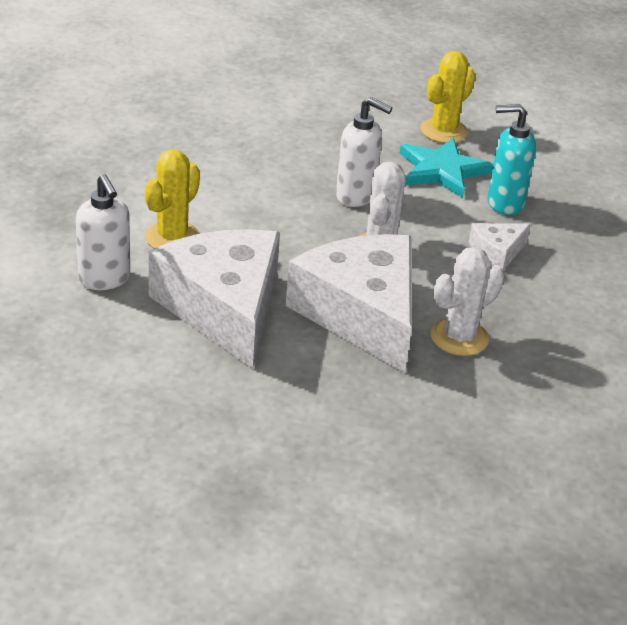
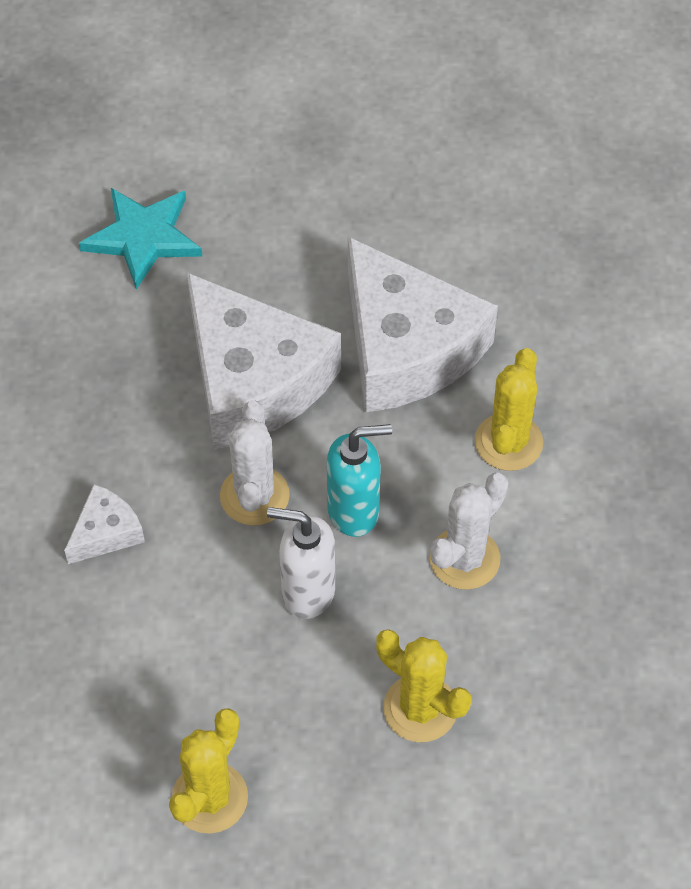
camera: 170 degrees right, 20 degrees up
white soap dispenser [76,174,130,290] -> none
turquoise star [400,138,493,198] -> turquoise star moved to [79,188,202,290]
white cactus [431,247,504,356] -> white cactus moved to [429,473,508,590]
turquoise soap dispenser [487,104,536,215] -> turquoise soap dispenser moved to [327,424,392,537]
none -> yellow cactus [376,629,471,742]

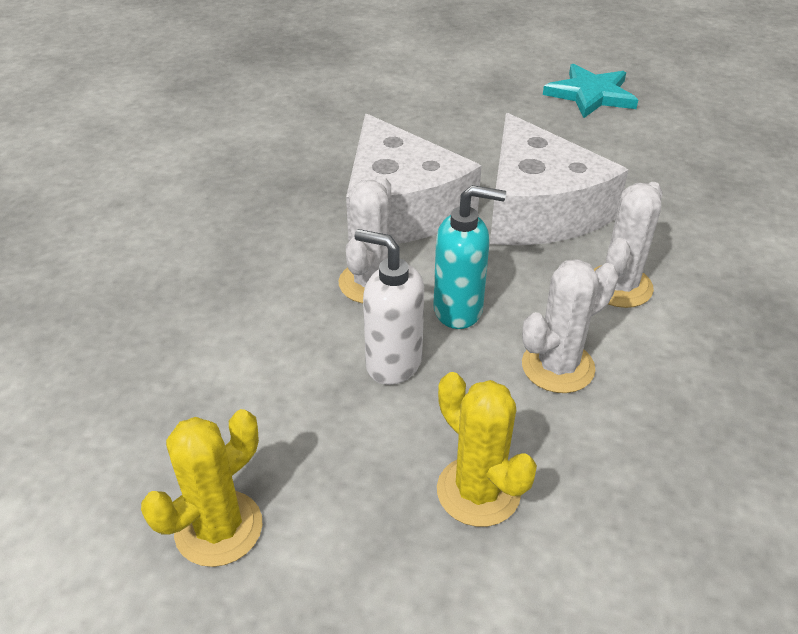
camera: 15 degrees right, 15 degrees down
white cheese [64,484,145,564] -> none
turquoise star [79,188,202,290] -> turquoise star moved to [543,64,638,118]
yellow cactus [475,348,543,471] -> white cactus [594,182,662,308]

